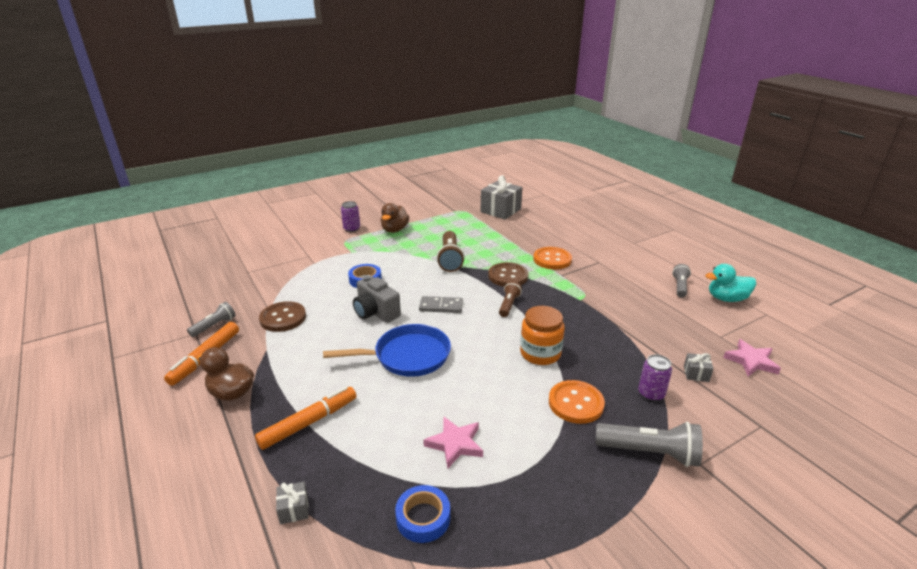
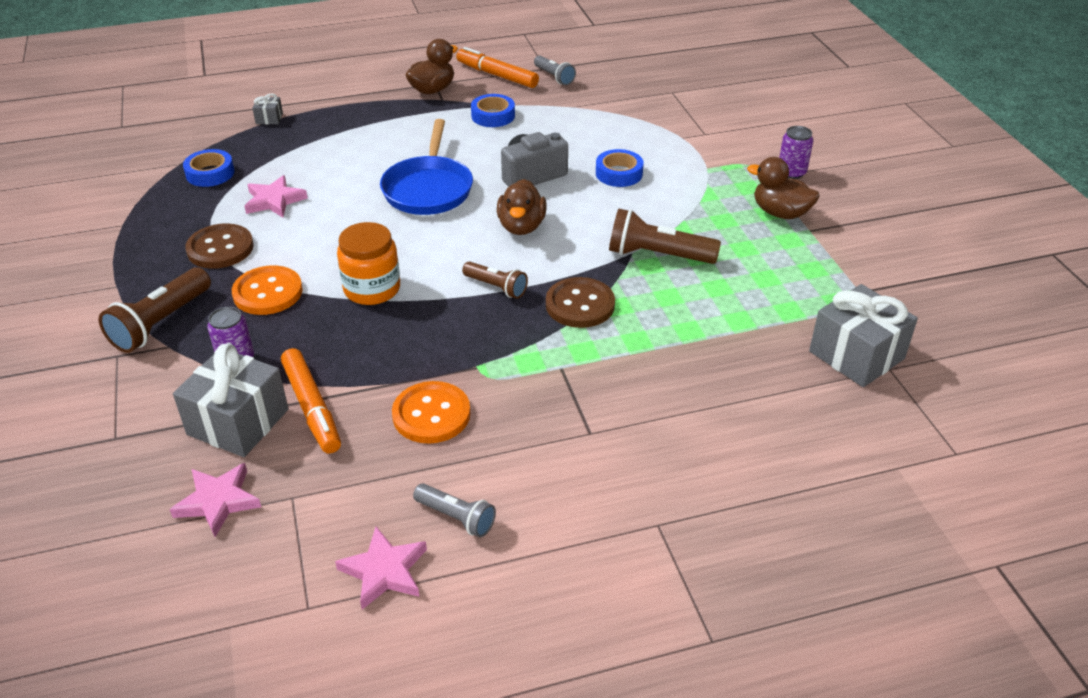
camera: 105 degrees right, 10 degrees up
orange marker [255,386,356,450] -> orange marker moved to [281,348,341,454]
brown button [259,301,306,332] -> brown button moved to [185,223,254,269]
grey domino [419,296,463,313] -> brown duck [497,179,547,235]
orange button [533,247,572,269] -> orange button moved to [392,381,471,443]
grey flashlight [596,422,703,467] -> brown flashlight [99,267,211,353]
grey gift [684,353,713,382] -> grey gift [173,343,289,457], size x2.23
turquoise duck [705,264,756,302] -> pink star [335,527,427,610]
none -> blue tape [471,94,515,127]

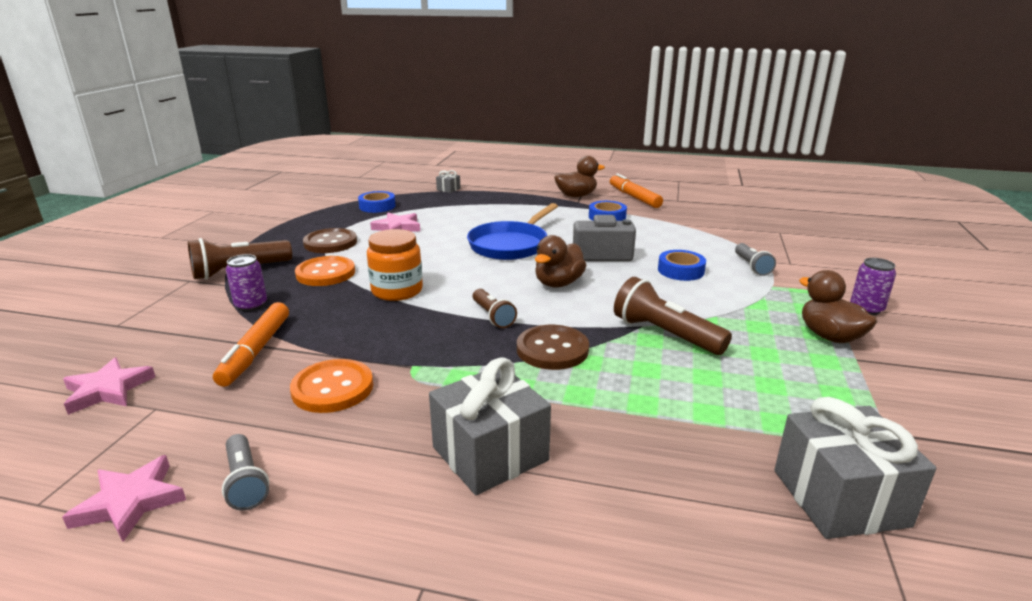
camera: 30 degrees right, 15 degrees down
grey gift [173,343,289,457] -> grey gift moved to [429,357,551,495]
grey flashlight [534,55,576,85] -> grey flashlight moved to [735,243,776,276]

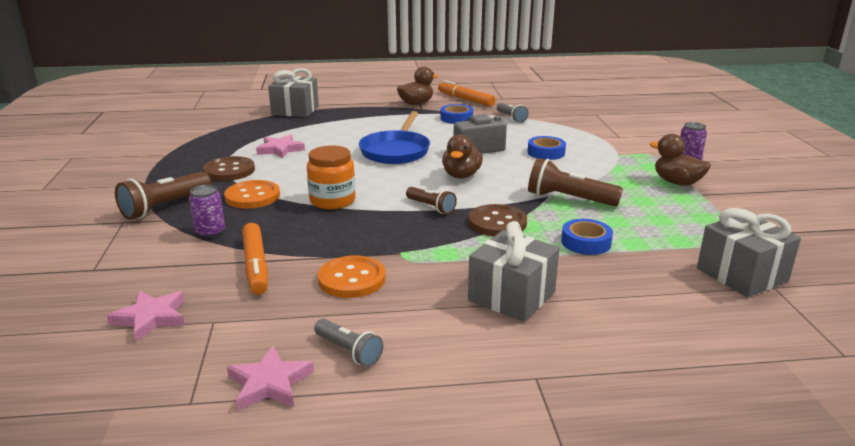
camera: 20 degrees left, 0 degrees up
blue tape [358,191,396,213] -> blue tape moved to [561,219,613,255]
grey gift [436,170,460,193] -> grey gift [268,68,319,117], size x2.23
grey flashlight [735,243,776,276] -> grey flashlight moved to [497,103,529,123]

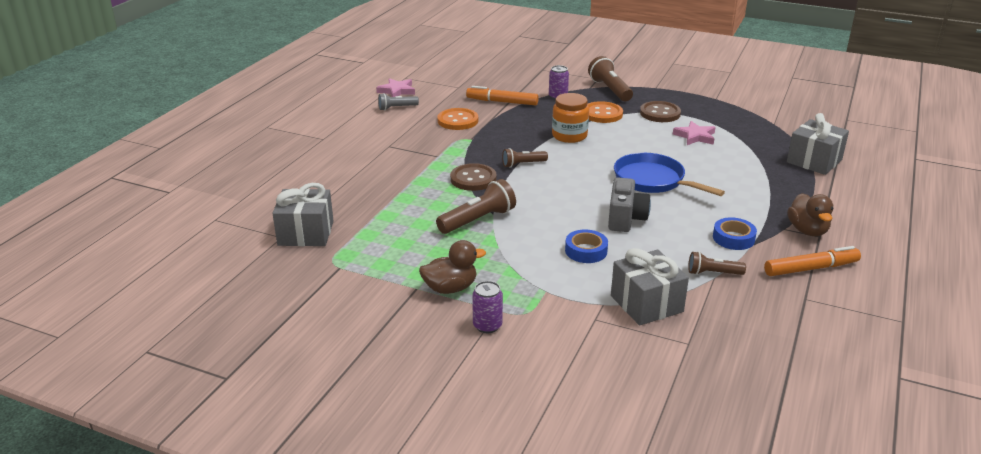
camera: 120 degrees right, 5 degrees up
pink star [107,291,185,342] -> none
brown duck [442,134,483,179] -> none
grey gift [468,221,560,322] -> grey gift moved to [611,248,689,325]
grey flashlight [497,103,529,123] -> brown flashlight [688,251,746,275]
blue tape [561,219,613,255] -> none

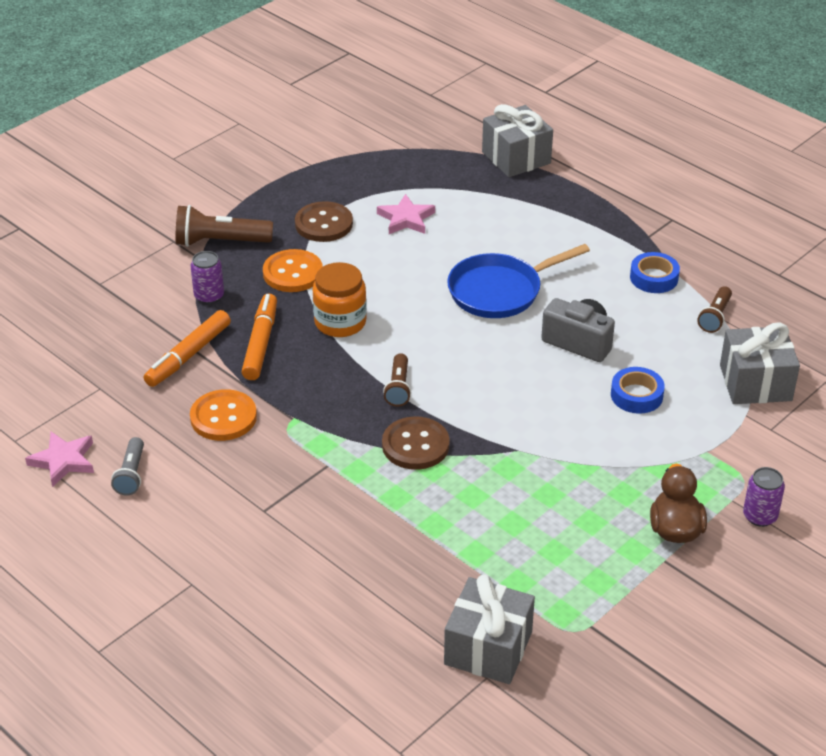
camera: 70 degrees left, 10 degrees up
brown flashlight [436,179,516,234] -> none
orange marker [764,246,861,276] -> orange marker moved to [242,294,277,380]
brown duck [787,193,833,236] -> none

